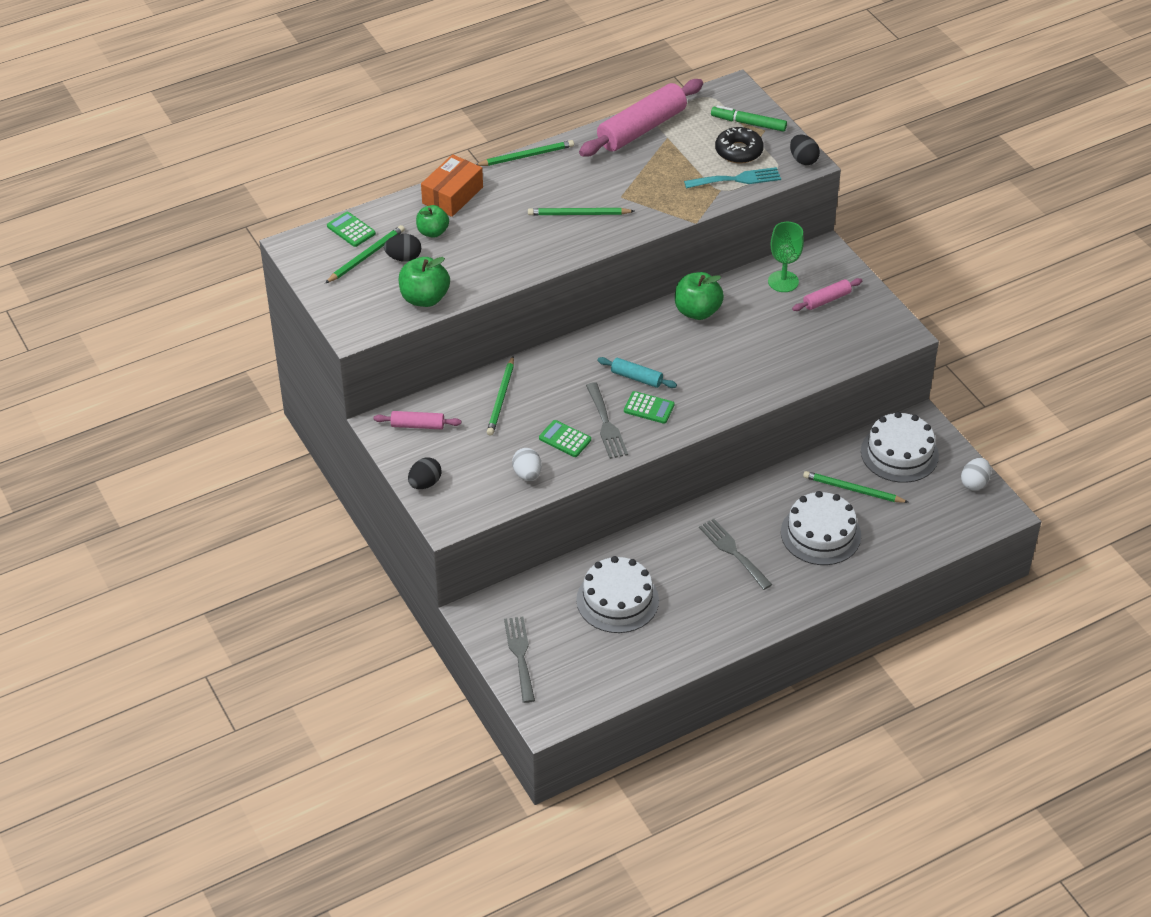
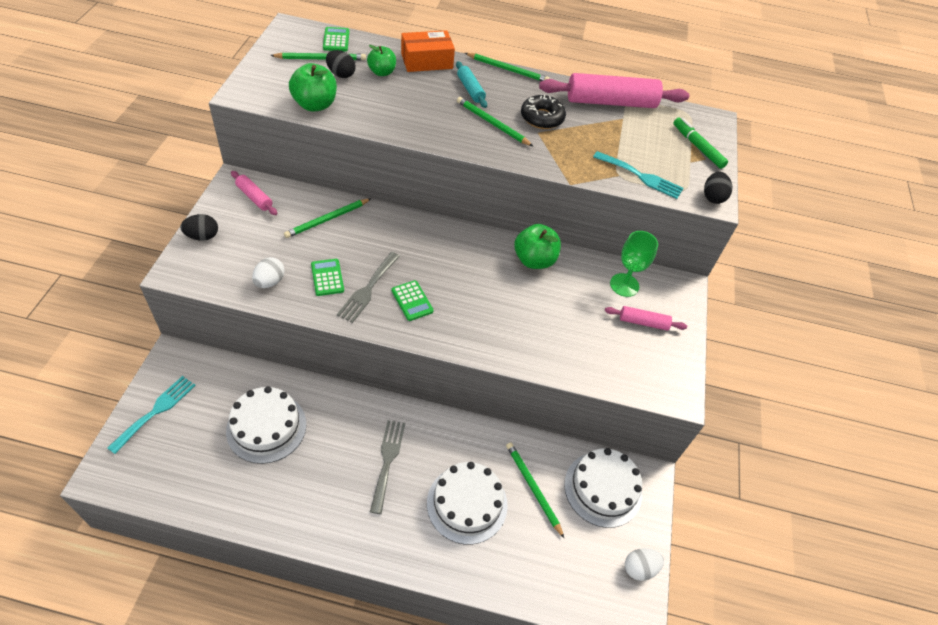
camera: 35 degrees right, 5 degrees up
grey fork [504,616,535,703] -> turquoise fork [107,376,196,454]
turquoise rolling pin [597,357,677,388] -> turquoise rolling pin moved to [456,61,487,108]
black donut [715,127,764,163] -> black donut moved to [521,95,566,129]

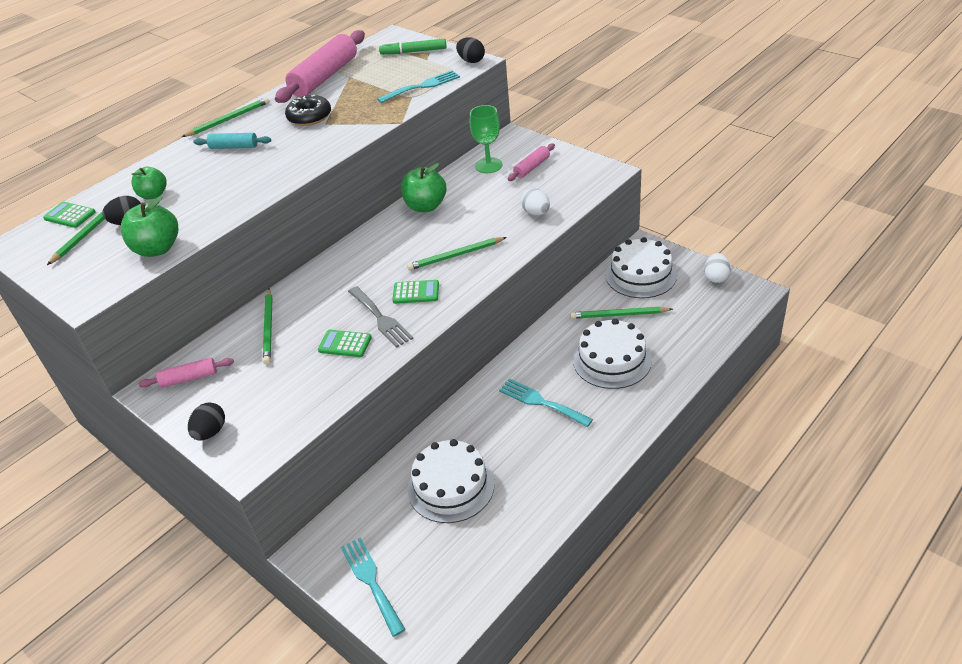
camera: 50 degrees left, 10 degrees down
white egg [252,257,285,288] -> white egg moved to [521,188,550,215]
grey fork [370,420,405,514] -> turquoise fork [499,378,593,427]
orange box [401,30,455,72] -> none
green pencil [457,97,534,147] -> green pencil moved to [407,237,507,270]

